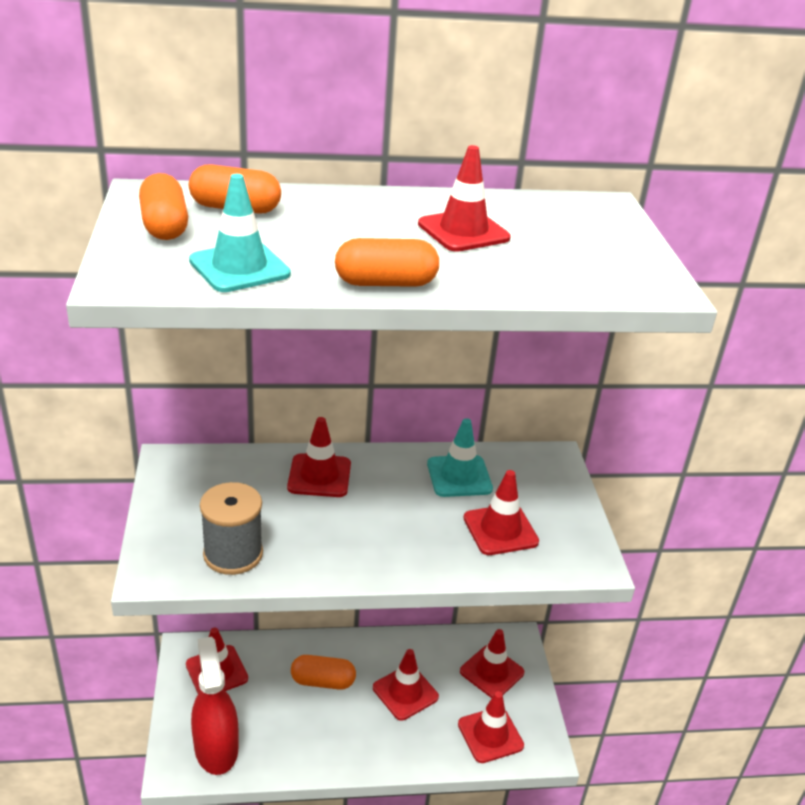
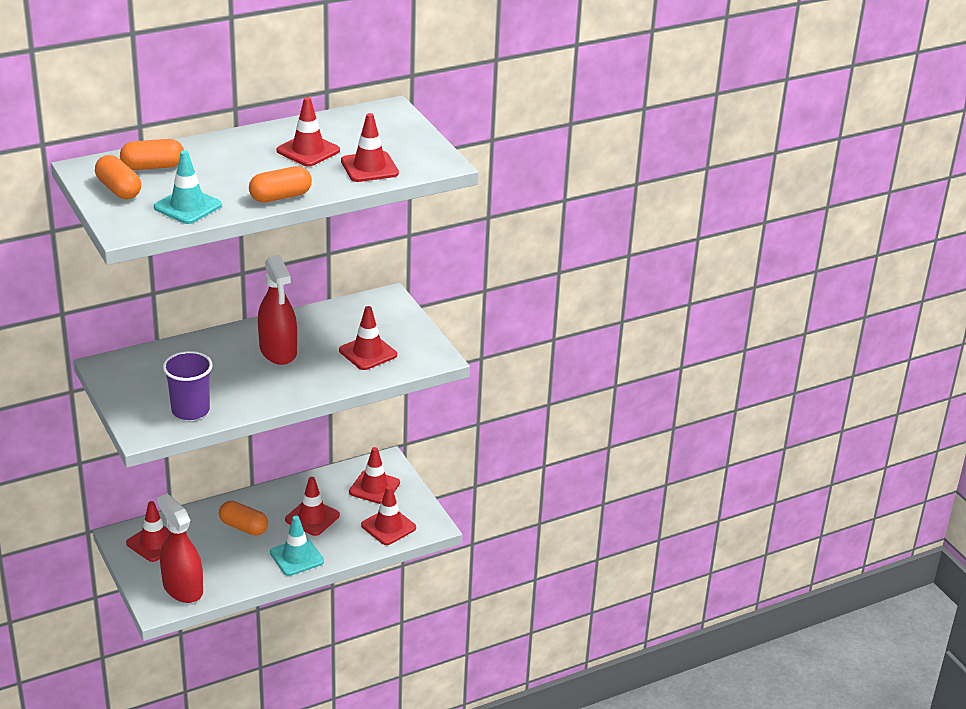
camera: 20 degrees left, 0 degrees up
grey spool [200,482,263,575] -> purple cup [163,351,213,420]
red traffic cone [287,417,351,497] -> red traffic cone moved to [341,113,399,182]
orange capsule [291,655,356,690] -> orange capsule turned 45 degrees clockwise [219,501,268,536]
turquoise traffic cone [427,418,493,497] -> turquoise traffic cone moved to [270,516,324,576]
none -> red spray bottle [258,255,297,365]

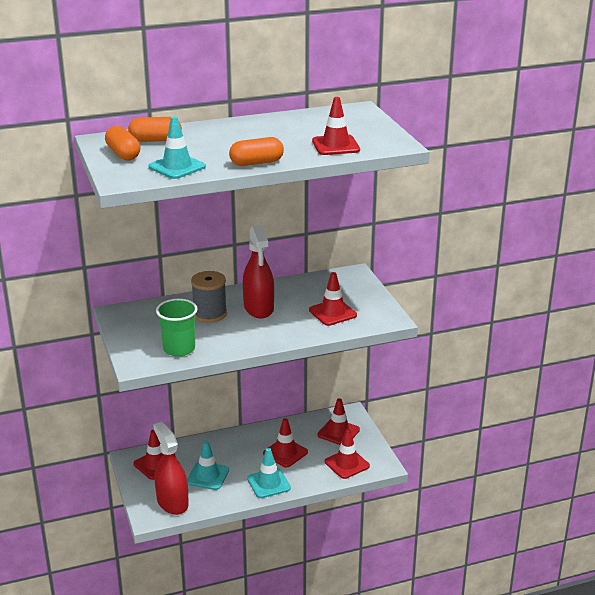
camera: 10 degrees right, 5 degrees down
purple cup [163,351,213,420] -> green cup [156,299,198,357]
orange capsule [219,501,268,536] -> none
red traffic cone [276,97,340,167] -> none
none -> turquoise traffic cone [187,441,229,490]
none -> grey spool [191,271,227,323]

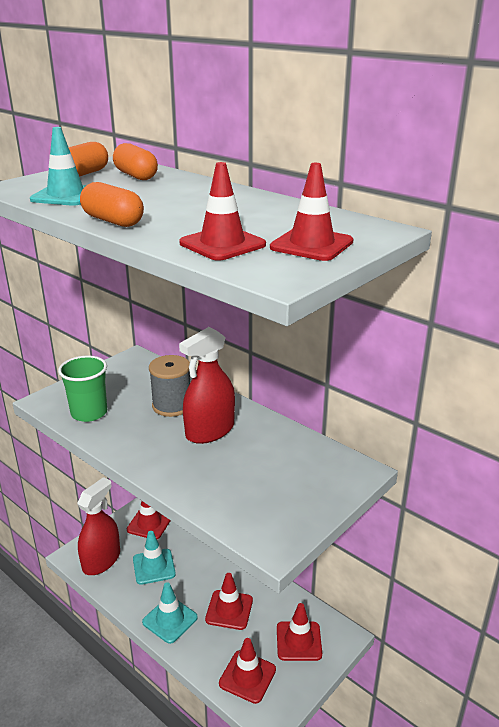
camera: 60 degrees right, 0 degrees up
red traffic cone [309,272,357,326] -> red traffic cone moved to [270,163,353,261]

